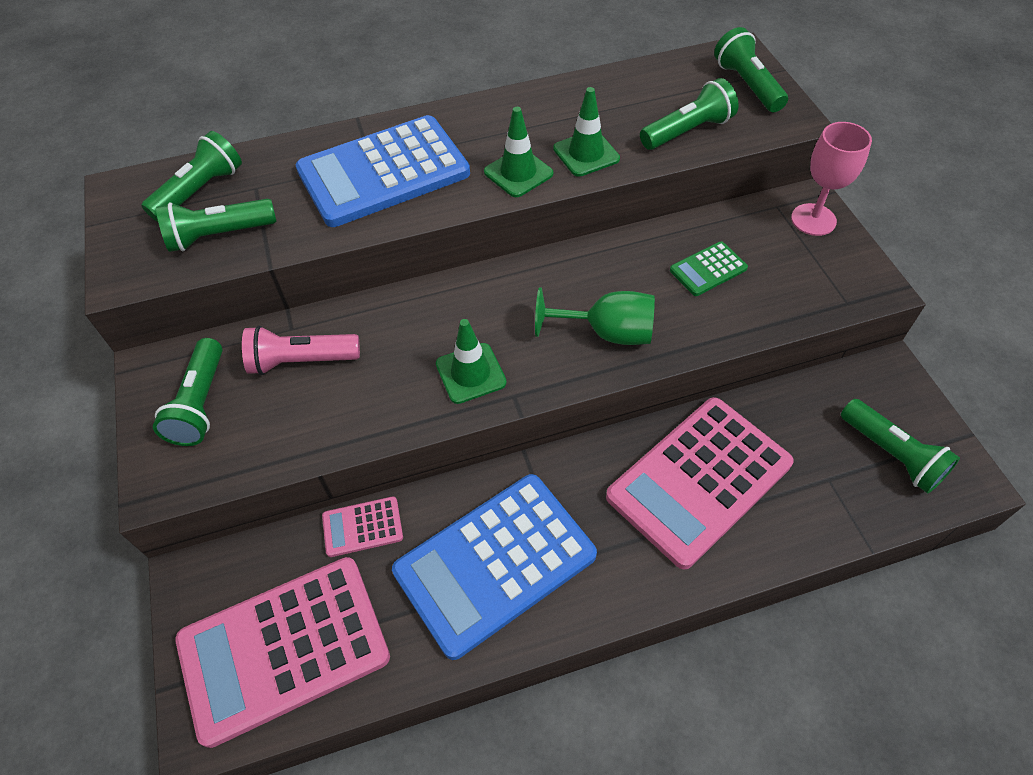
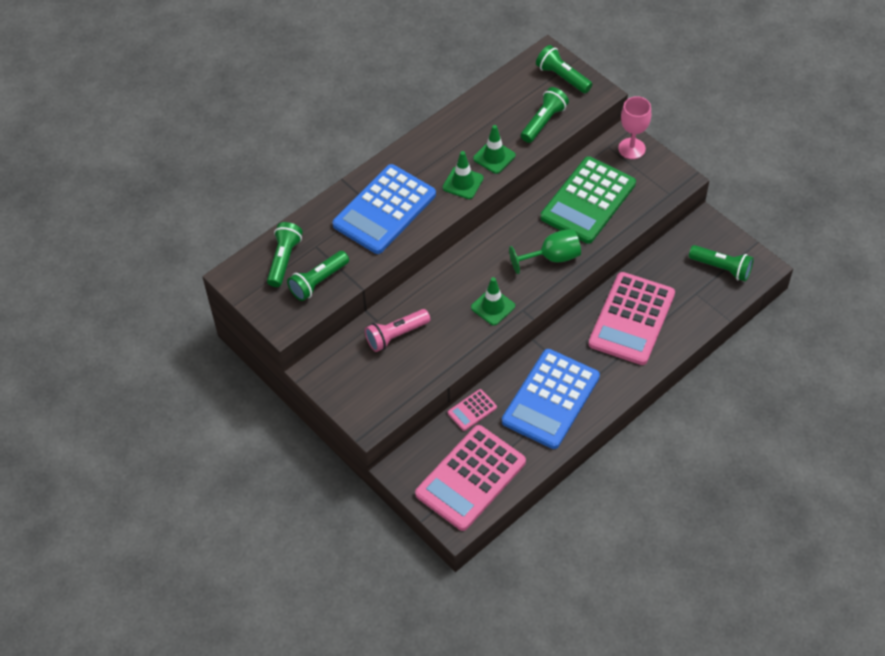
camera: 25 degrees left, 0 degrees up
green flashlight [153,338,223,446] -> none
green calculator [670,241,748,296] -> green calculator [541,156,636,244], size x2.28

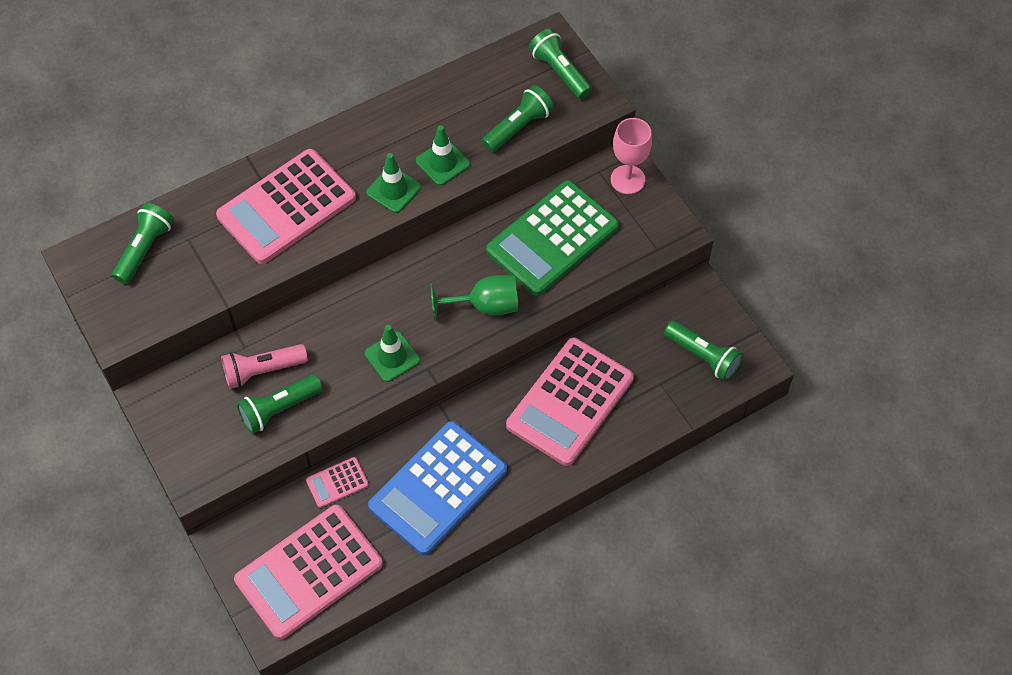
camera: 10 degrees right, 5 degrees up
green flashlight [287,251,349,301] -> green flashlight moved to [237,374,323,434]
blue calculator [332,164,436,254] -> pink calculator [216,149,356,264]

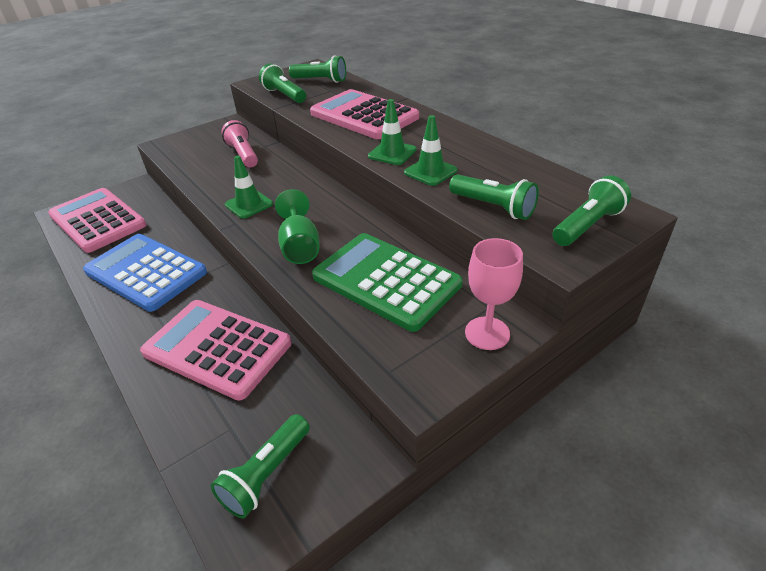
camera: 85 degrees right, 20 degrees down
green flashlight [237,374,323,434] -> green flashlight moved to [259,63,306,103]
pink calculator [306,457,369,508] -> none

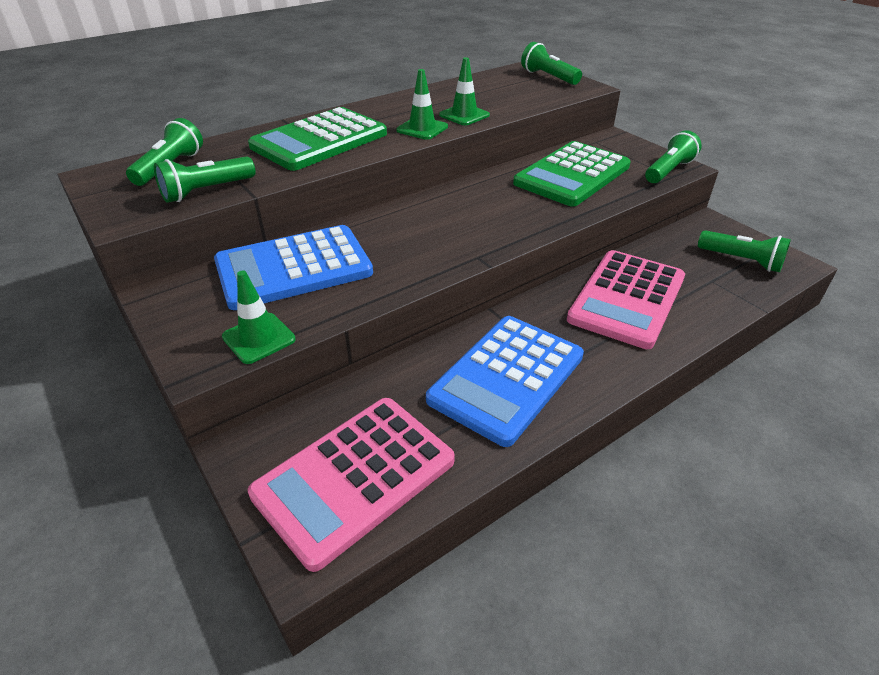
camera: 90 degrees left, 0 degrees up
pink flashlight [221,120,258,167] -> blue calculator [214,225,373,310]
green traffic cone [225,156,273,219] -> green traffic cone moved to [222,270,296,364]
green goblet [275,189,319,264] -> none
pink calculator [310,89,419,139] -> green calculator [248,107,387,171]
green flashlight [449,174,539,220] -> green flashlight moved to [645,130,702,183]
pink goblet [465,238,523,350] -> none

